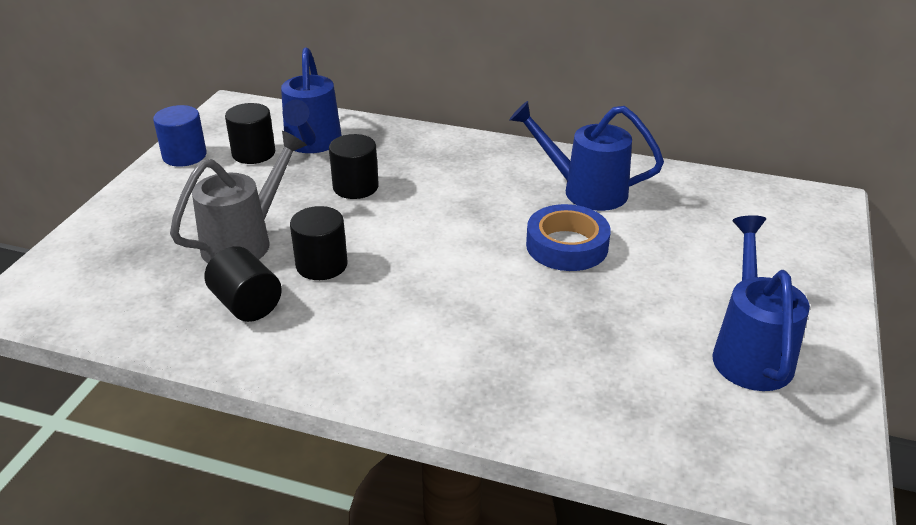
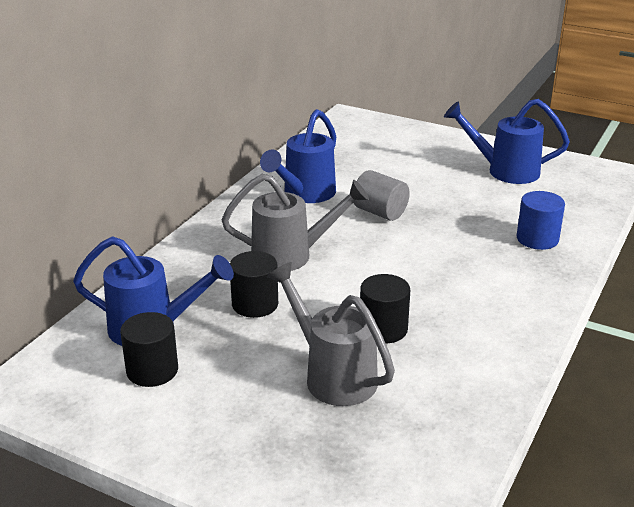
camera: 80 degrees left, 5 degrees down
blue cylinder [153,105,207,167] -> blue cylinder moved to [517,191,565,250]
black cylinder [204,246,282,322] -> none
blue tape [526,204,611,271] -> grey cylinder [353,170,410,221]
none -> grey watering can [222,174,369,271]

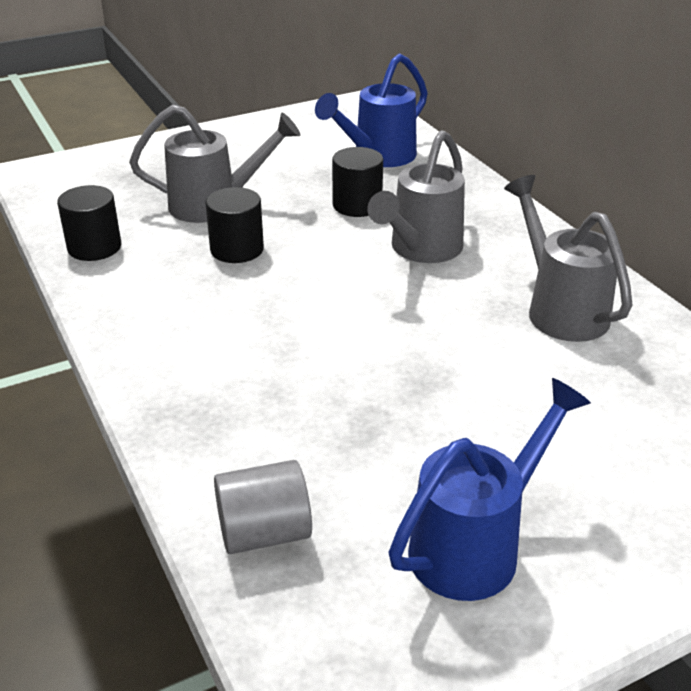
camera: 125 degrees right, 5 degrees up
black cylinder [120,312,178,387] -> black cylinder moved to [57,185,121,261]
blue watering can [260,109,336,203] -> grey watering can [504,175,632,342]
grey cylinder [353,170,410,221] -> grey cylinder moved to [214,460,312,554]
blue cylinder [517,191,565,250] -> none

